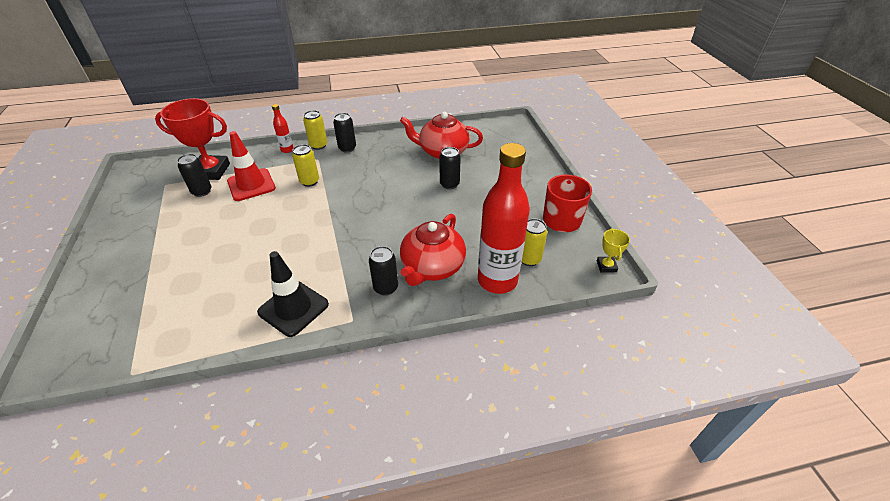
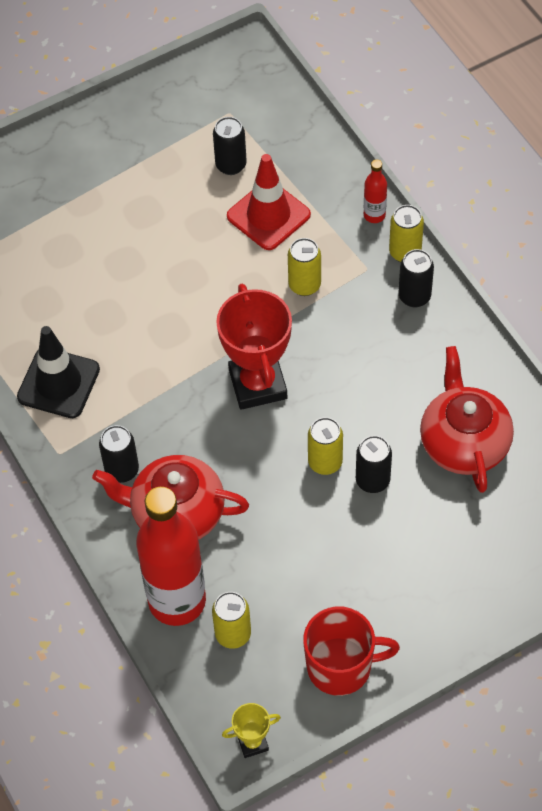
camera: 75 degrees right, 15 degrees up
red trophy [155,98,230,180] -> red trophy moved to [216,284,292,410]
none -> yellow can [308,417,343,475]

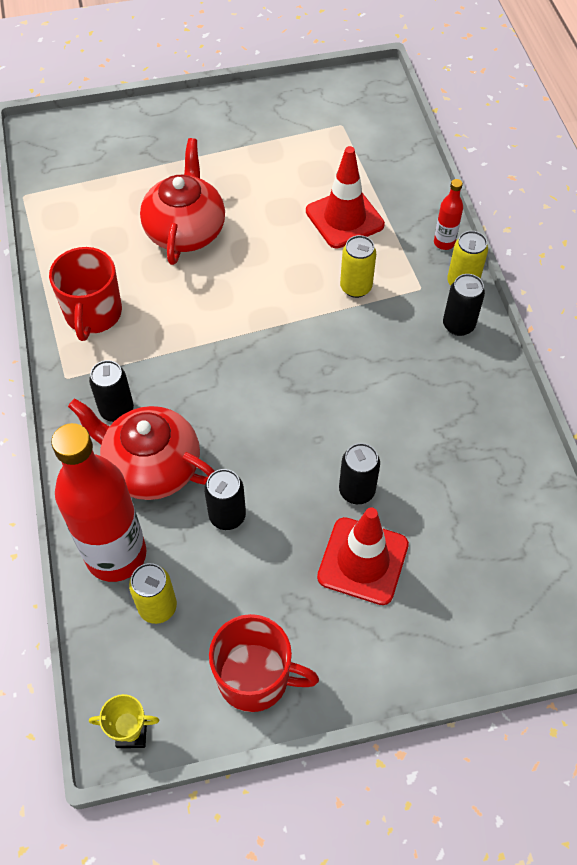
camera: 15 degrees right, 0 degrees up
black traffic cone [17,326,100,418] -> red mug [49,247,122,341]
black can [213,117,247,175] -> black can moved to [204,469,246,530]
red trophy [216,284,292,410] -> none
yellow can [308,417,343,475] -> none
red teapot [420,346,514,493] -> red teapot moved to [140,138,225,265]
none -> red traffic cone [317,507,409,605]

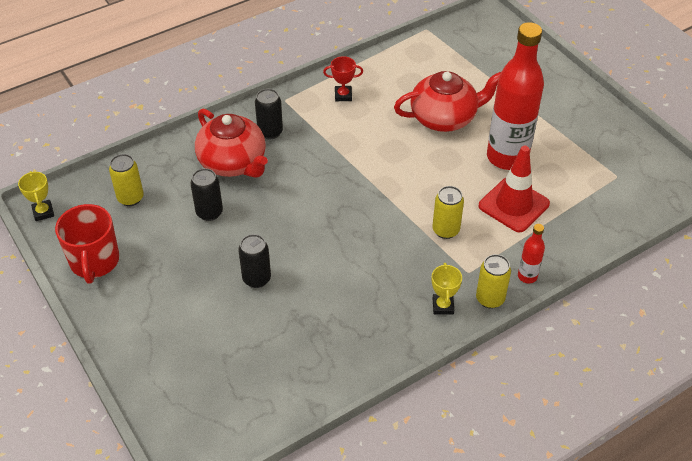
camera: 70 degrees right, 10 degrees down
red mug [49,247,122,341] -> red trophy [323,56,363,101]
red bottle [51,423,146,582] -> red bottle moved to [487,22,544,170]
red teapot [68,398,215,500] -> red teapot turned 135 degrees clockwise [195,109,268,178]
red traffic cone [317,507,409,605] -> none
black can [443,274,485,336] -> yellow trophy [432,263,462,315]

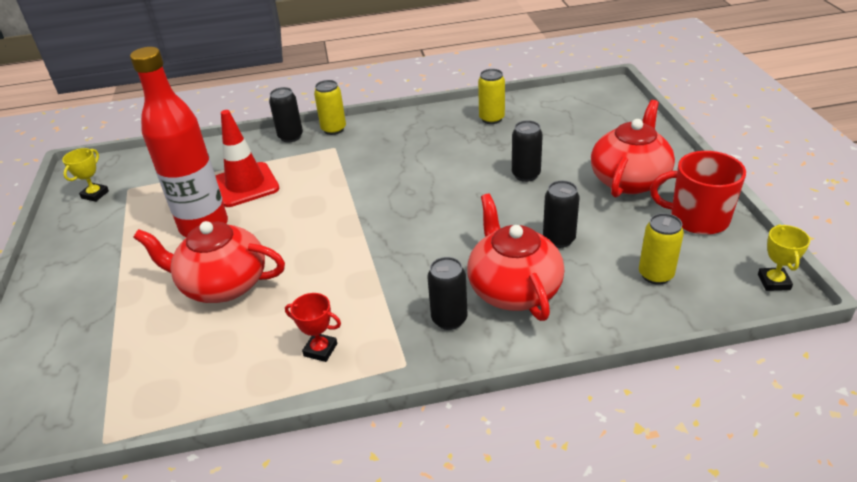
camera: 155 degrees left, 10 degrees down
red mug [55,204,119,284] -> red mug turned 90 degrees counterclockwise [650,151,746,235]
yellow can [432,186,464,239] -> yellow can moved to [478,69,505,124]
yellow trophy [432,263,462,315] -> yellow trophy moved to [62,148,109,202]
red bottle [518,224,545,283] -> black can [269,87,303,143]
none -> red teapot [591,100,675,197]

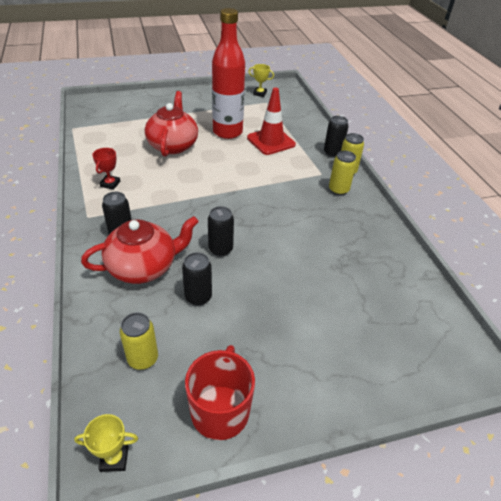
camera: 80 degrees right, 5 degrees up
yellow can [478,69,505,124] -> yellow can moved to [329,151,356,196]
black can [512,120,543,182] -> black can moved to [208,206,234,257]
red teapot [591,100,675,197] -> none

